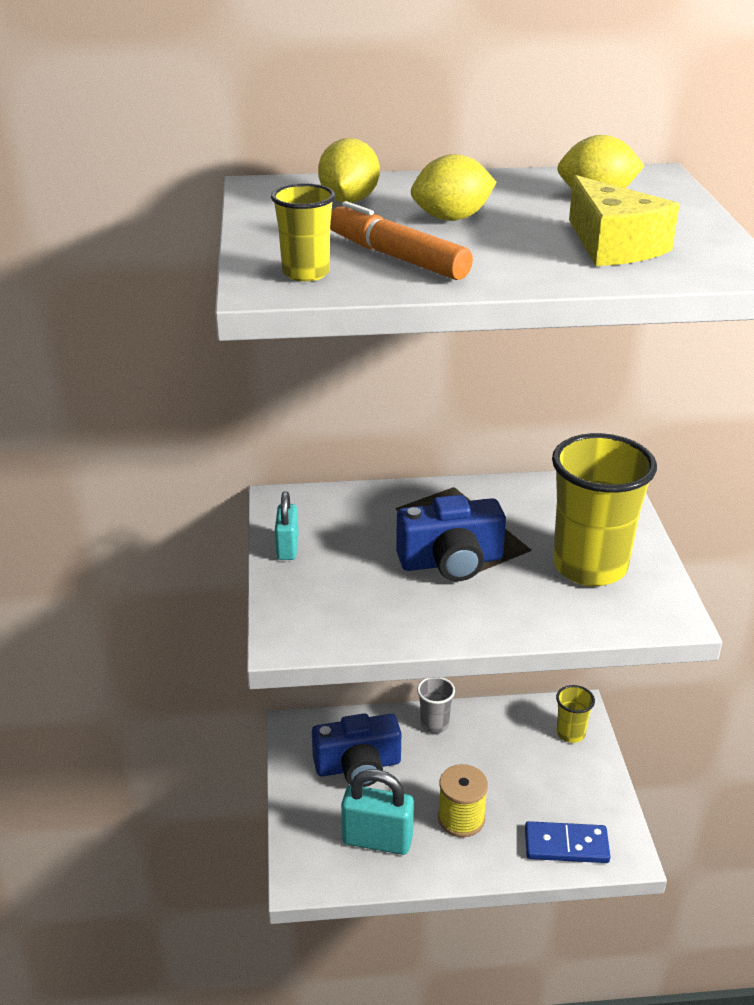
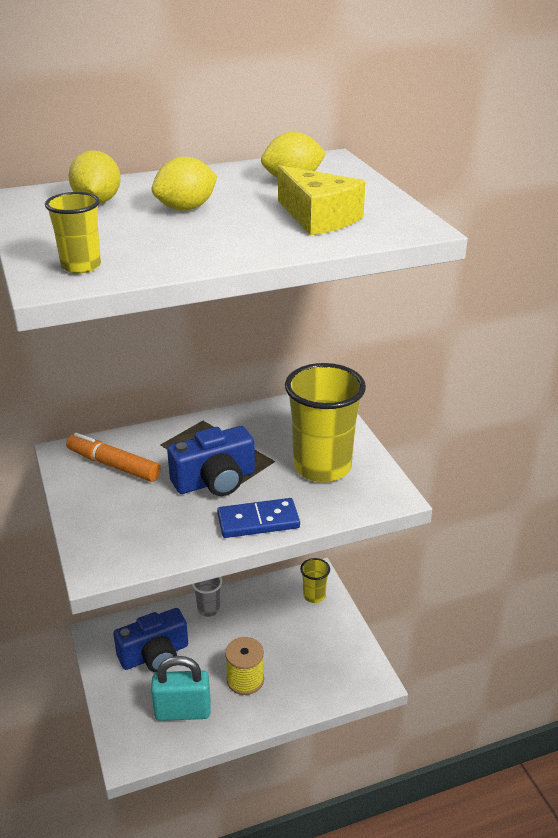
camera: 15 degrees left, 0 degrees up
turquoise padlock [275,491,299,560] -> none
orange marker [330,201,473,280] -> orange marker moved to [66,433,161,482]
blue domino [525,821,610,863] -> blue domino moved to [217,498,300,538]

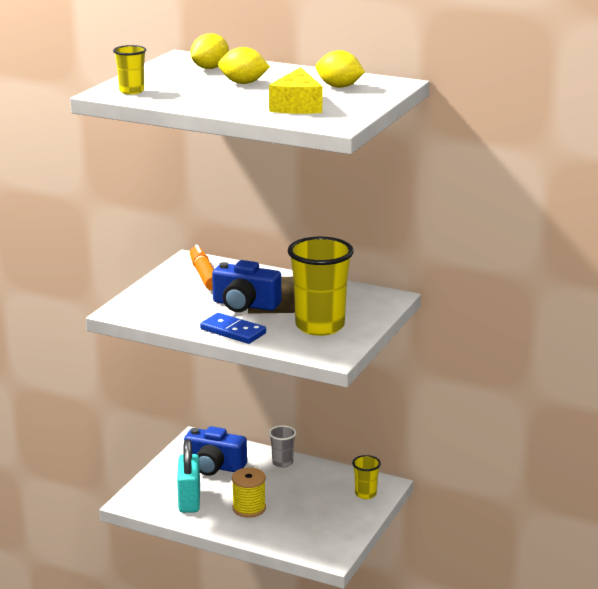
camera: 45 degrees right, 10 degrees down
turquoise padlock [151,656,211,721] -> turquoise padlock turned 45 degrees clockwise [177,439,200,513]

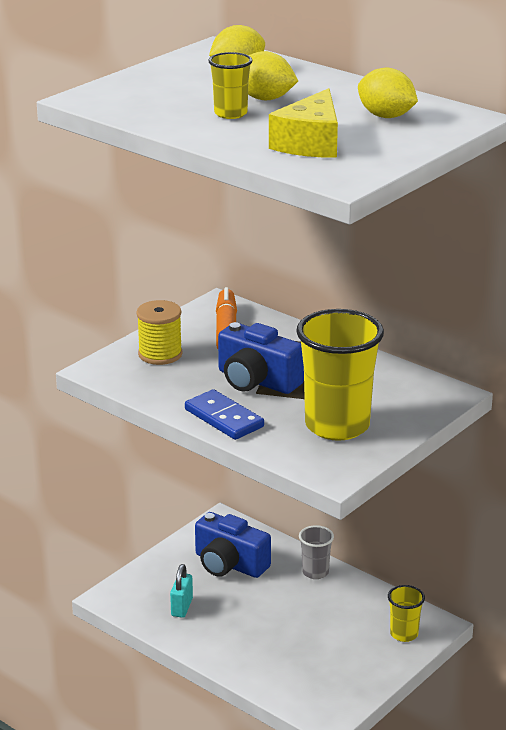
camera: 15 degrees right, 5 degrees up
yellow cup [113,45,146,94] -> yellow cup moved to [208,52,253,119]
turquoise padlock [177,439,200,513] -> turquoise padlock [170,564,193,618], size x0.59
yellow spool [232,467,266,518] -> yellow spool moved to [136,300,183,365]

